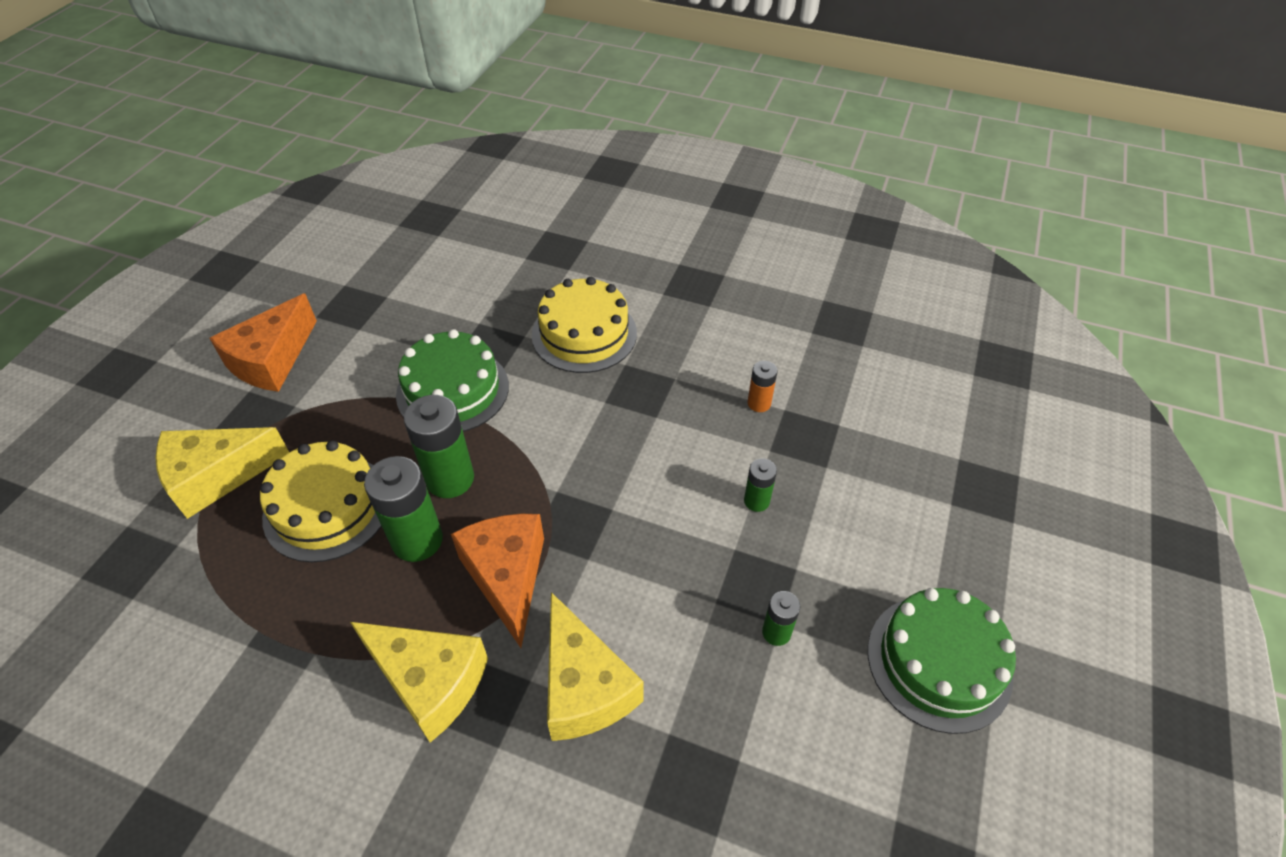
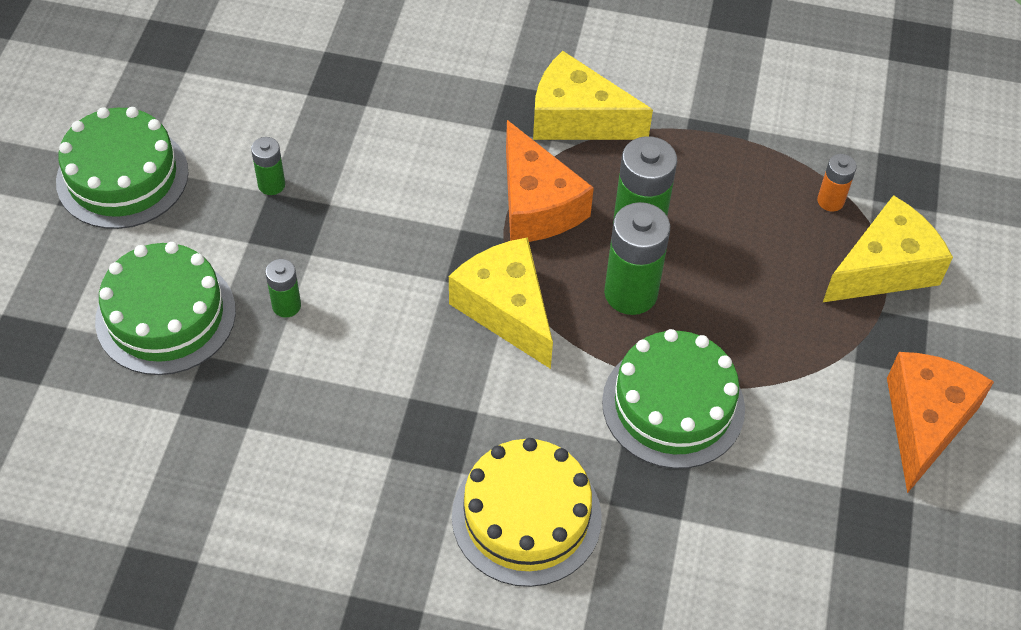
camera: 170 degrees right, 5 degrees up
yellow cake [260,440,382,562] -> none
yellow cheese [547,592,644,741] -> yellow cheese moved to [449,237,553,369]
orange battery [747,361,777,412] -> orange battery moved to [817,154,857,211]
none -> green cake [95,242,236,375]

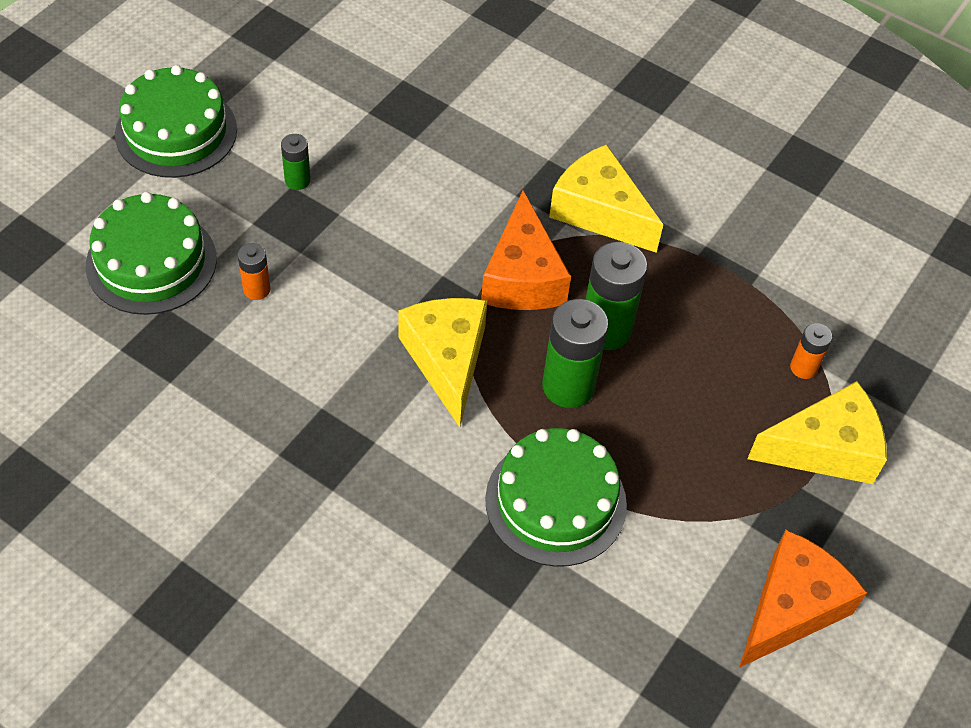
camera: 20 degrees right, 0 degrees up
green battery [265,259,301,318] -> orange battery [238,243,270,300]
yellow cake [452,438,602,587] -> none

